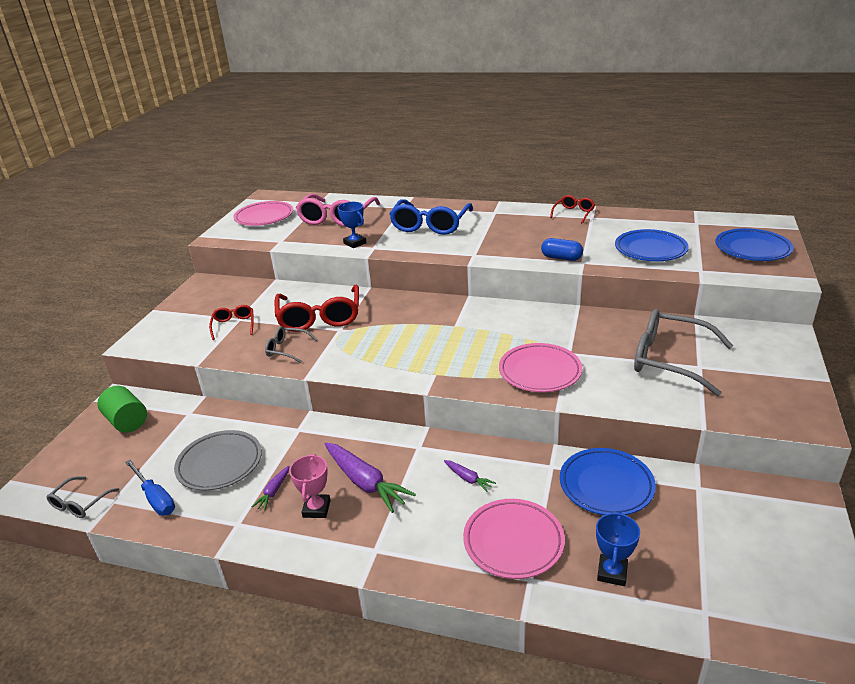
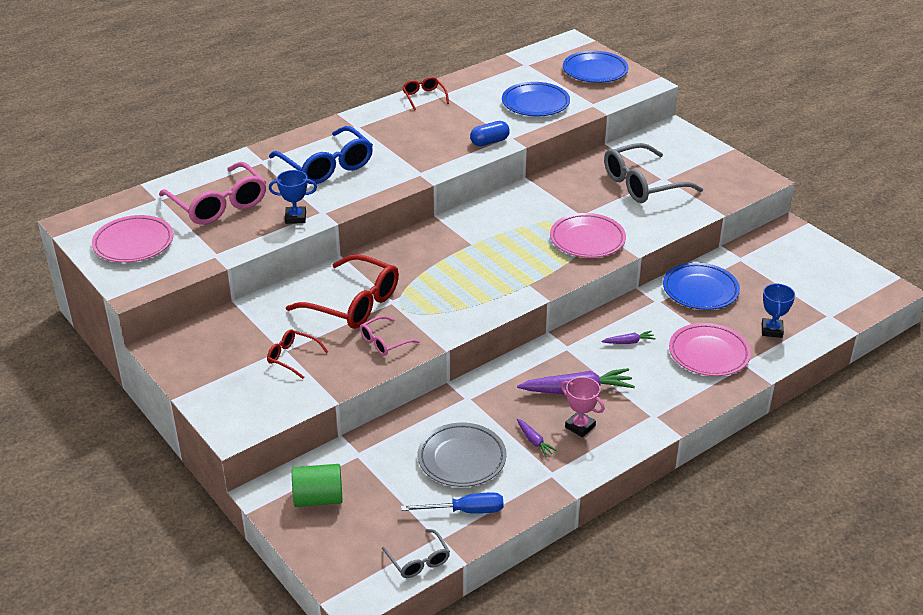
camera: 55 degrees left, 5 degrees up
grey glasses [265,326,318,363] -> pink glasses [360,316,420,356]
blue trophy [596,512,640,586] -> blue trophy turned 45 degrees clockwise [762,283,795,338]

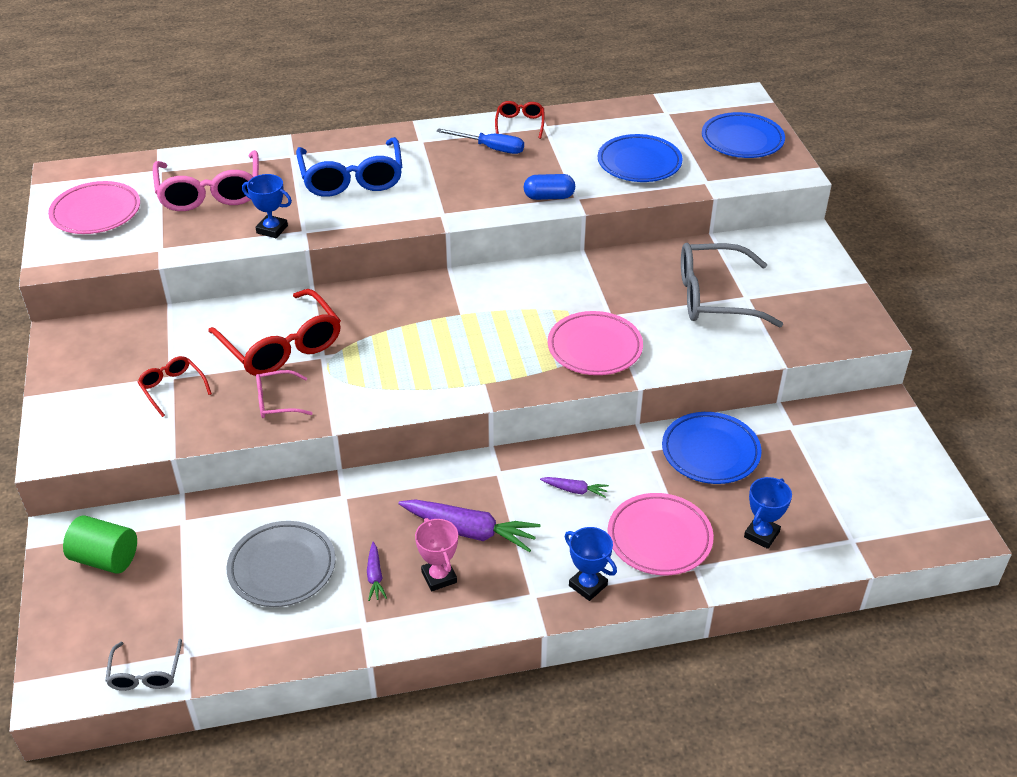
camera: 25 degrees right, 5 degrees up
blue screwdriver [401,492,504,514] -> blue screwdriver moved to [436,128,524,154]
none -> blue trophy [565,527,617,601]

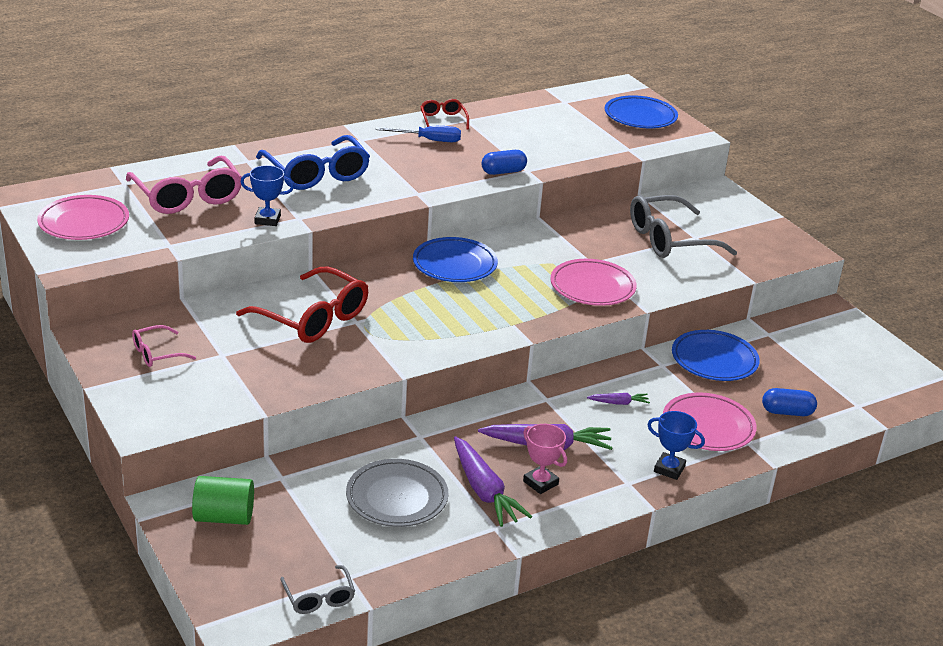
camera: 20 degrees left, 10 degrees down
red glasses [137,356,212,417] -> none
pink glasses [256,370,313,418] -> pink glasses moved to [132,325,196,367]
purple carrot [367,542,387,601] -> purple carrot [454,436,532,527], size x2.04
blue plate [598,134,683,182] -> blue plate moved to [413,237,498,282]
blue trophy [744,477,792,549] -> blue capsule [762,388,817,416]

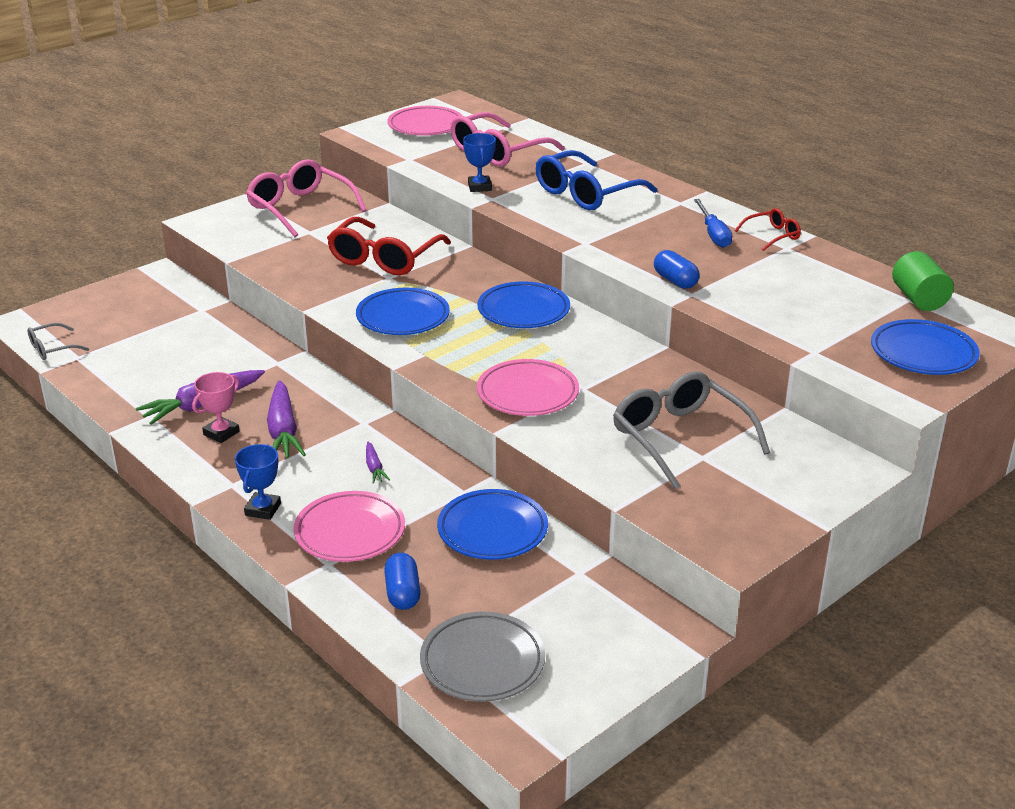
camera: 80 degrees right, 0 degrees up
pink glasses [132,325,196,367] -> pink glasses [246,159,367,237], size x1.98
green cylinder [192,476,254,525] -> green cylinder moved to [892,251,954,311]
grey plate [346,459,448,527] -> grey plate moved to [420,611,545,702]
none -> blue plate [356,288,450,335]

